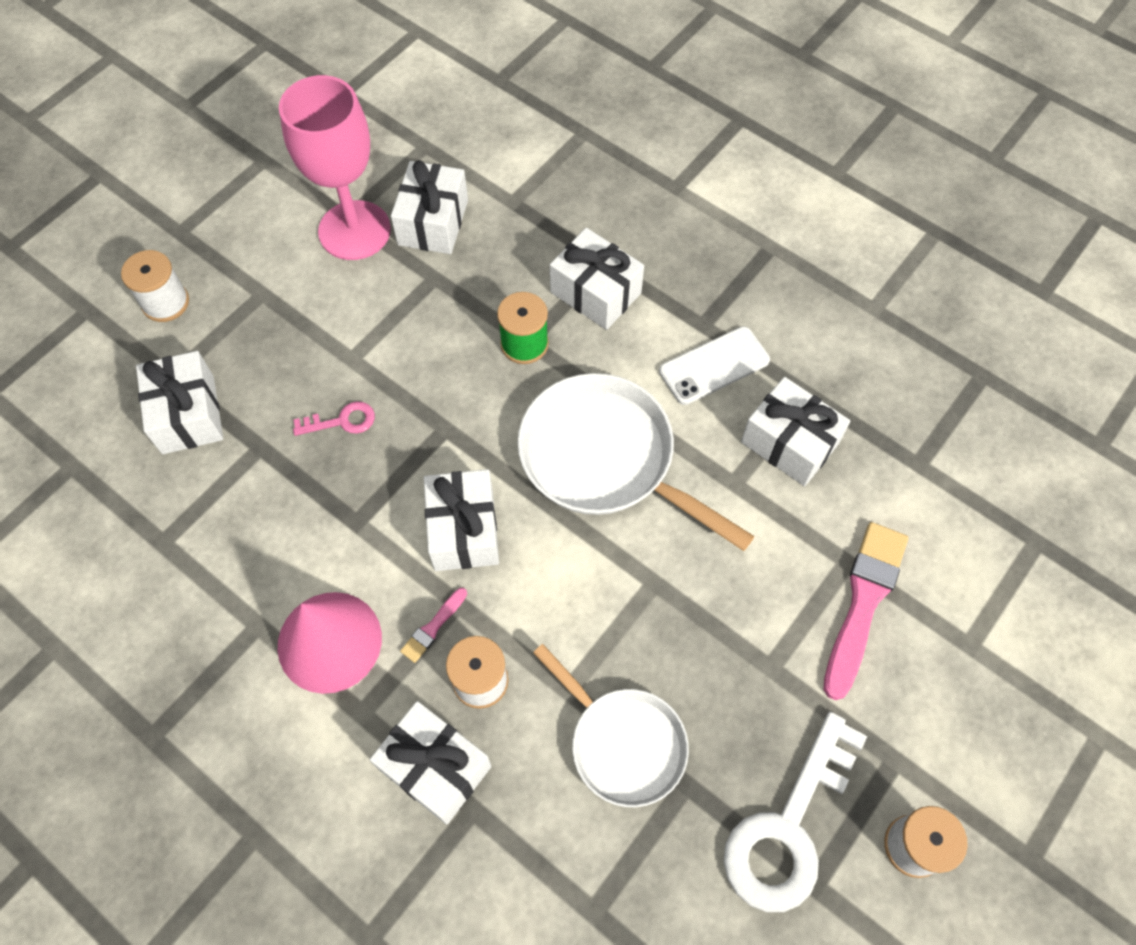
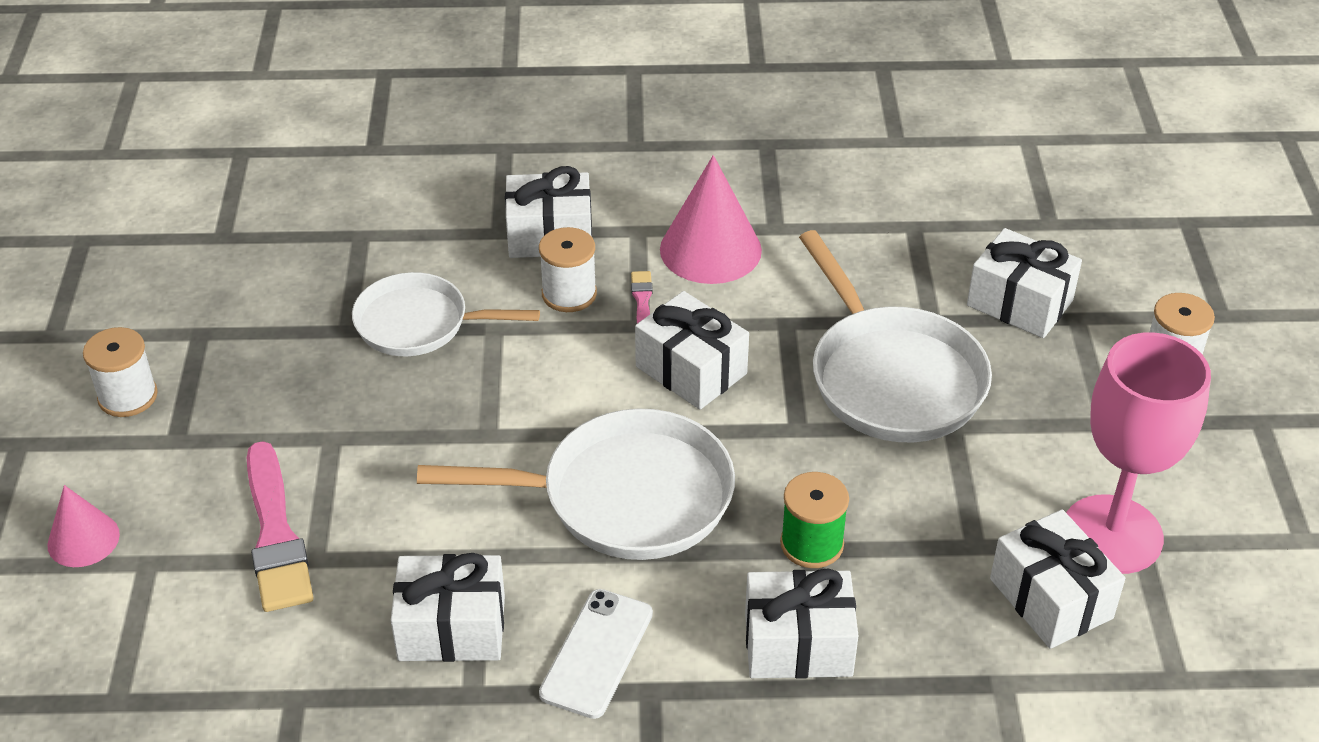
camera: 140 degrees right, 20 degrees down
pink key [293,401,375,436] -> white pan [799,230,992,442]
white key [723,712,867,912] -> none
none -> pink cone [47,485,120,567]

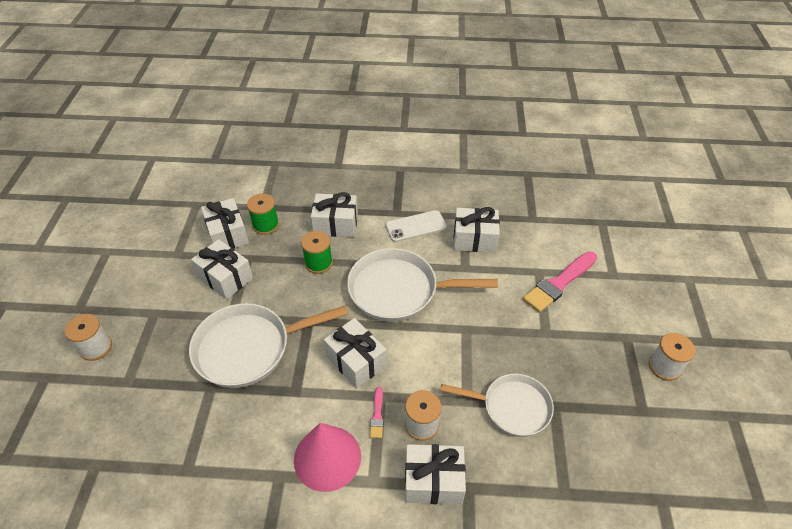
camera: 175 degrees left, 5 degrees up
pink cone [47,485,120,567] -> none
pink brush [247,441,314,612] -> pink brush turned 120 degrees counterclockwise [523,251,597,313]
white phone [539,589,653,719] -> white phone turned 45 degrees clockwise [385,210,447,242]
white pan [799,230,992,442] -> white pan turned 90 degrees counterclockwise [189,303,349,388]
white gift [967,228,1082,338] -> white gift moved to [191,239,253,299]
pink goblet [1066,332,1211,574] -> none
none -> green spool [247,194,279,235]

